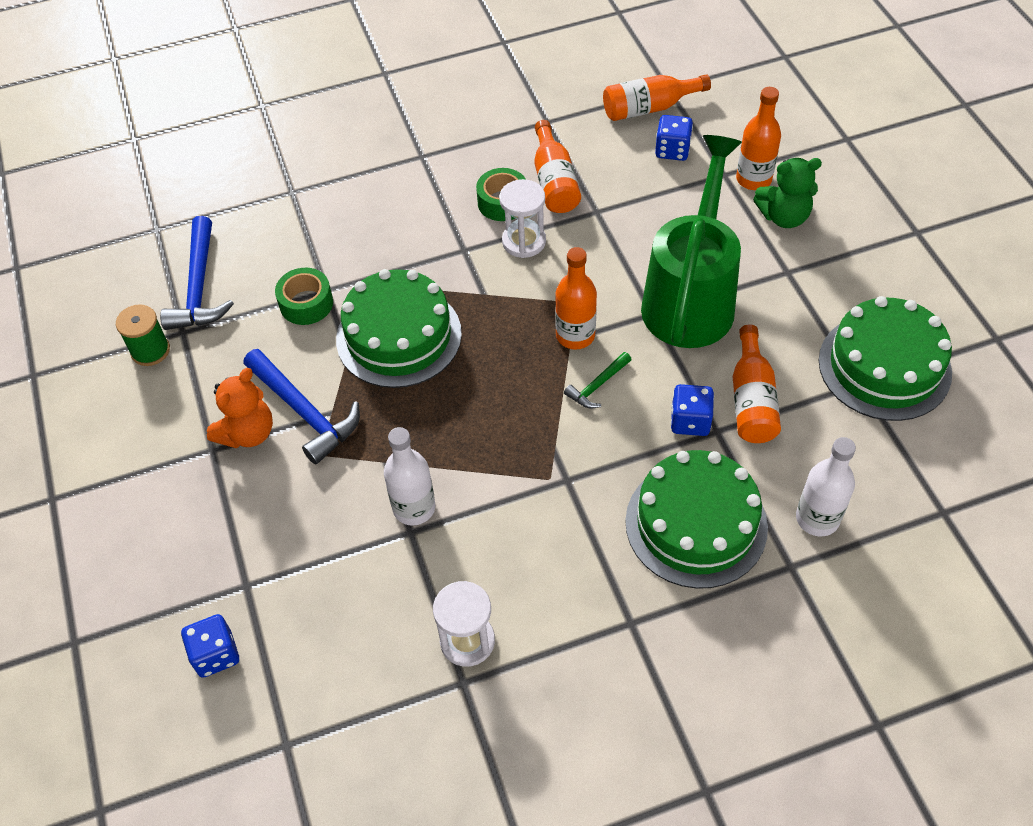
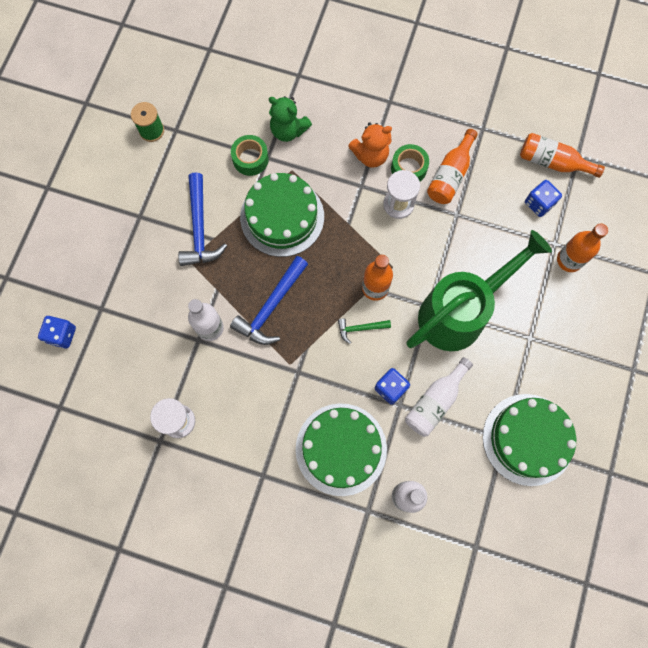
camera: 35 degrees right, 20 degrees up
blue hammer [160,216,234,330] -> blue hammer moved to [230,256,308,345]
orange teddy bear [207,368,273,448] -> orange teddy bear moved to [348,122,392,168]
orange bottle [733,324,781,443] -> white bottle [405,357,473,437]
green teddy bear [753,158,822,228] -> green teddy bear moved to [269,96,312,142]

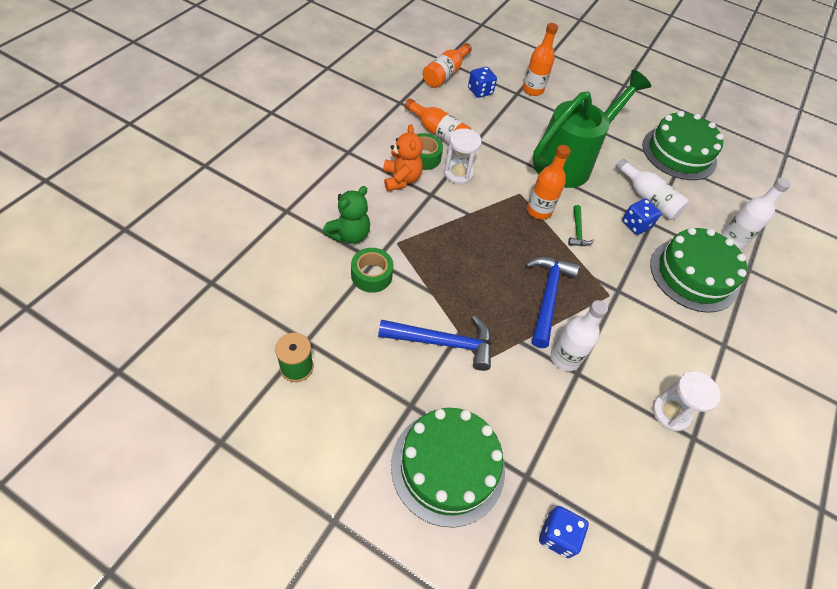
camera: 85 degrees left, 20 degrees down
blue hammer [230,256,308,345] -> blue hammer turned 120 degrees counterclockwise [525,257,579,348]
green cake [240,173,324,257] -> green cake moved to [391,408,505,527]
green watering can [407,230,552,351] -> green watering can turned 75 degrees clockwise [532,70,651,188]

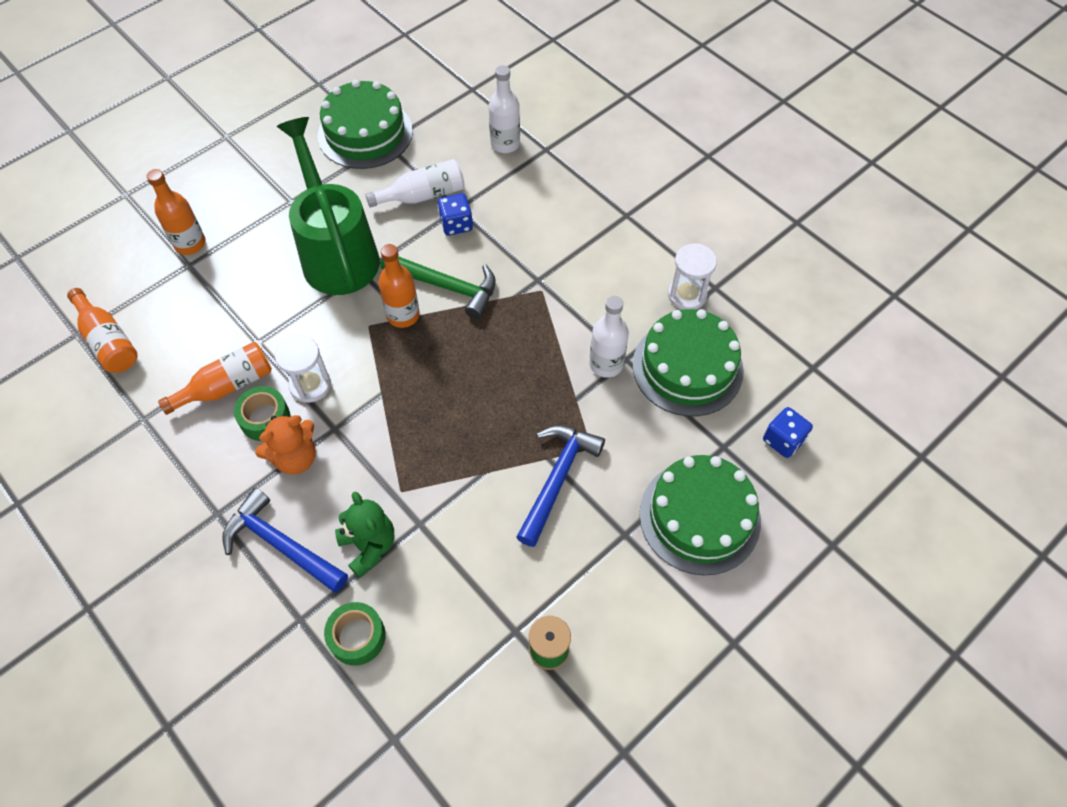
camera: 65 degrees left, 5 degrees up
green tape [351,248,394,293] -> green tape moved to [324,602,386,666]
orange teddy bear [383,124,423,191] -> orange teddy bear turned 135 degrees clockwise [255,414,316,475]
blue dice [468,67,497,98] -> none
blue hammer [525,257,579,348] -> blue hammer moved to [222,488,348,593]
green hammer [568,205,594,246] -> green hammer [381,256,496,319], size x1.90
green cake [650,227,747,313] -> green cake moved to [632,309,744,416]

